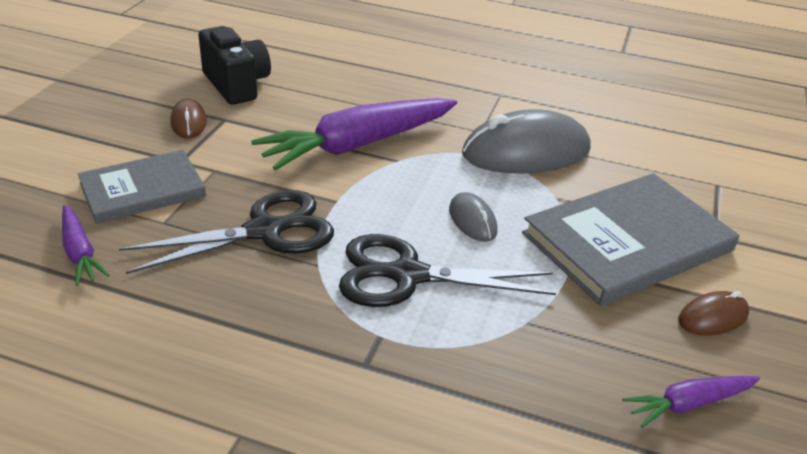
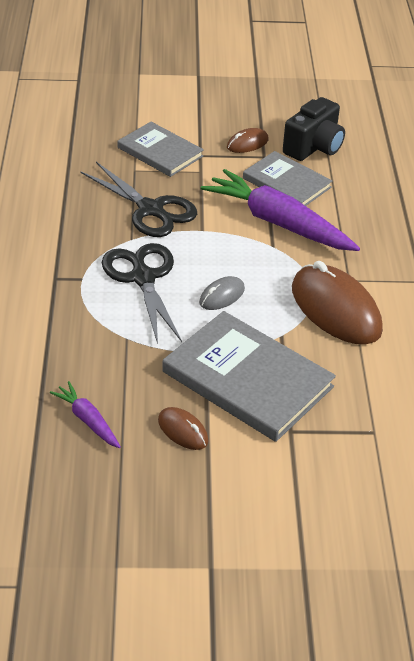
camera: 70 degrees right, 5 degrees up
purple carrot [62,205,110,286] -> none
grey mouse [462,109,591,173] -> brown mouse [292,261,383,345]
none -> grey book [243,151,332,206]

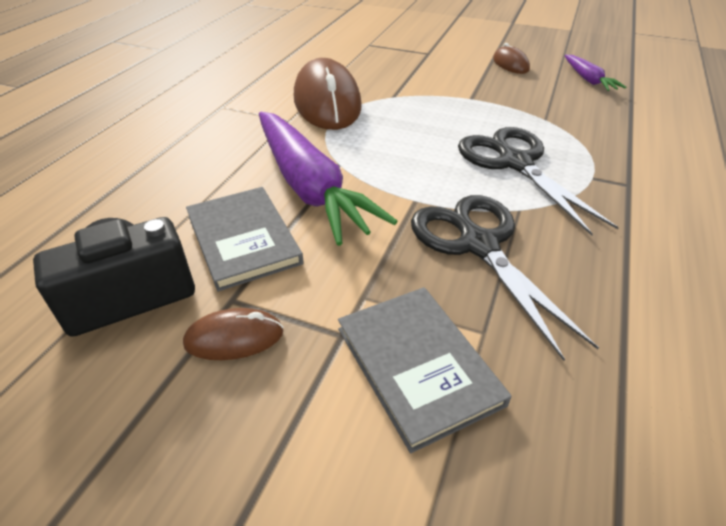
camera: 155 degrees left, 0 degrees up
black scissors [102,243,182,344] -> black scissors turned 150 degrees clockwise [458,127,619,236]
grey book [162,311,336,442] -> none
grey mouse [199,276,245,310] -> none

